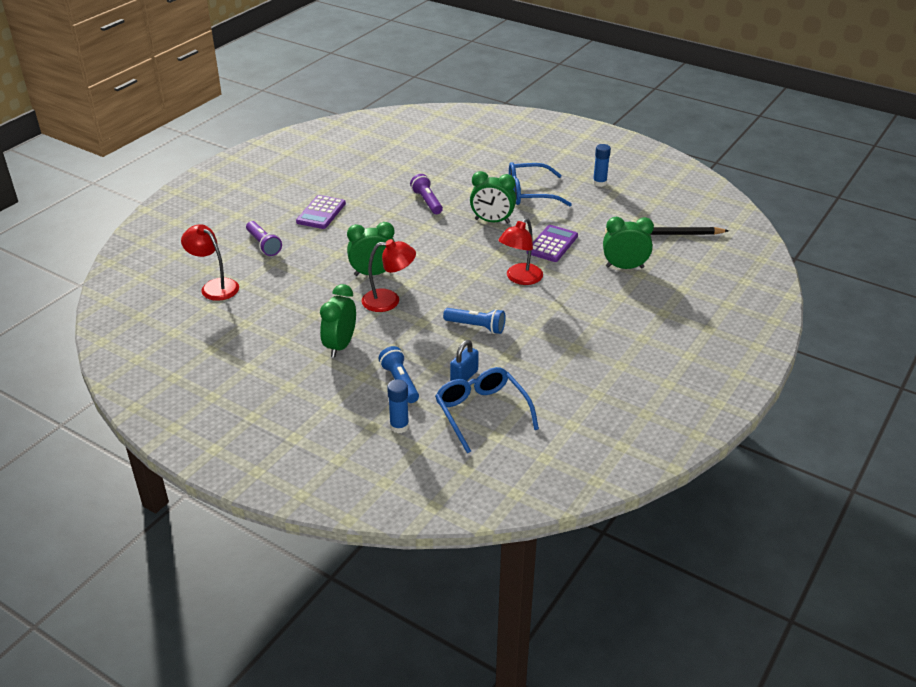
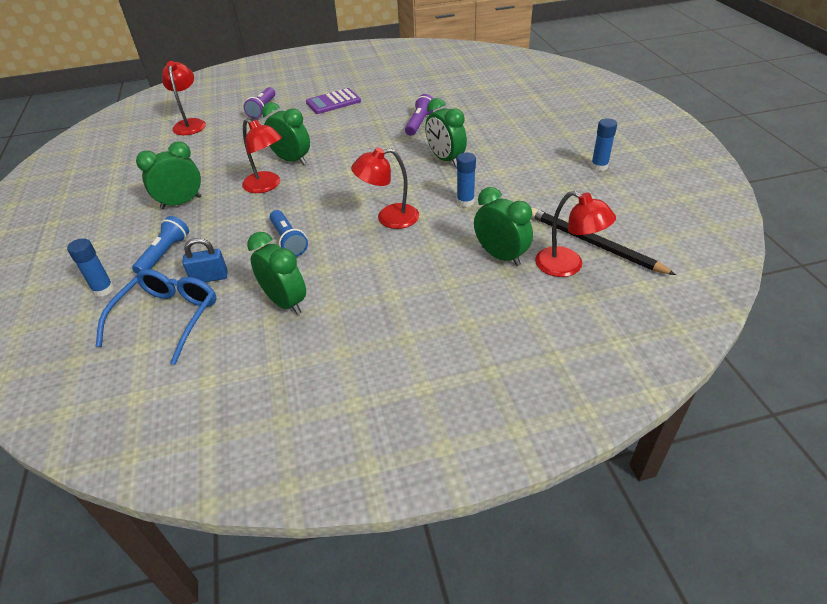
camera: 45 degrees right, 5 degrees up
blue glasses [509,162,572,206] -> none
purple calculator [527,225,578,262] -> blue glue stick [457,152,476,207]
none -> green clock [247,232,306,315]
none -> red lamp [535,191,616,277]

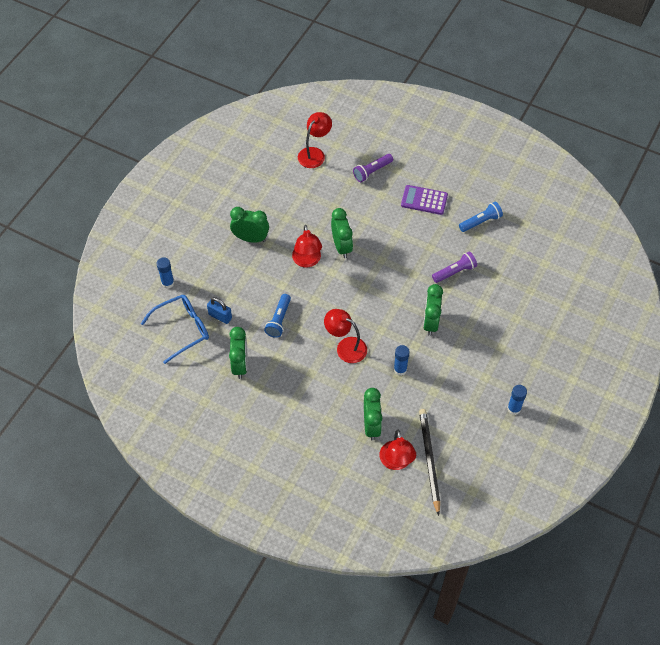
camera: 40 degrees right, 15 degrees up
blue flashlight [132,216,189,274] -> blue flashlight moved to [459,202,503,232]

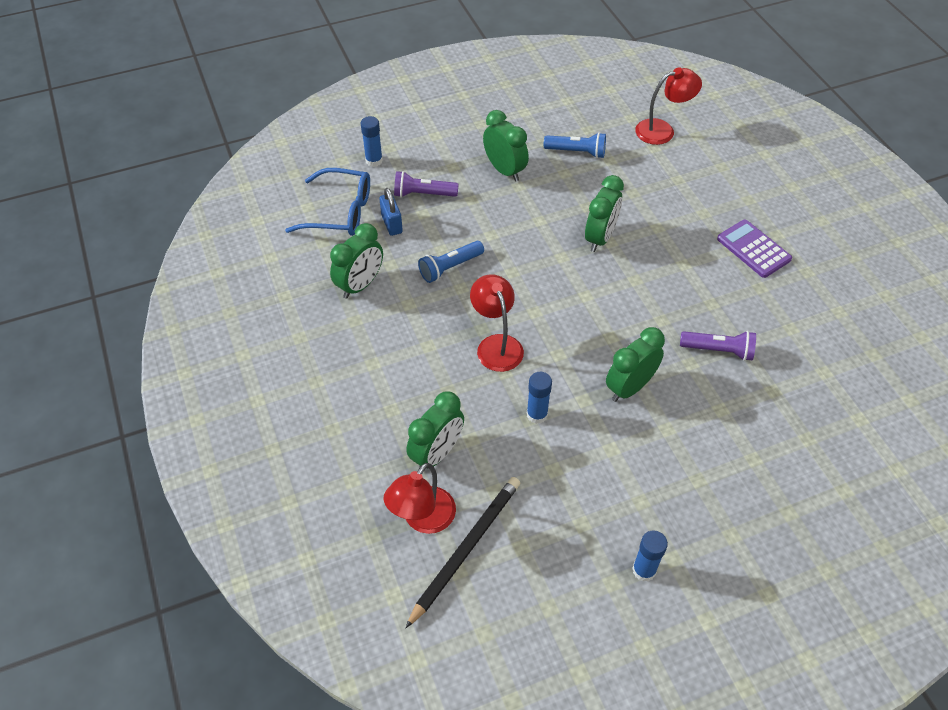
camera: 40 degrees right, 5 degrees down
red lamp [292,225,322,267] -> none
purple flashlight [353,154,393,182] -> purple flashlight moved to [394,171,459,197]
blue flashlight [459,202,503,232] -> blue flashlight moved to [544,133,606,158]

